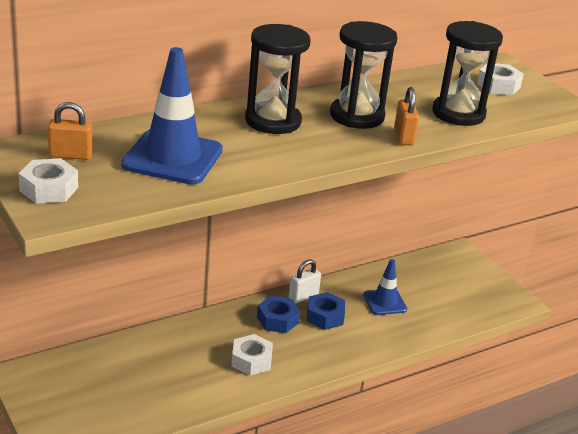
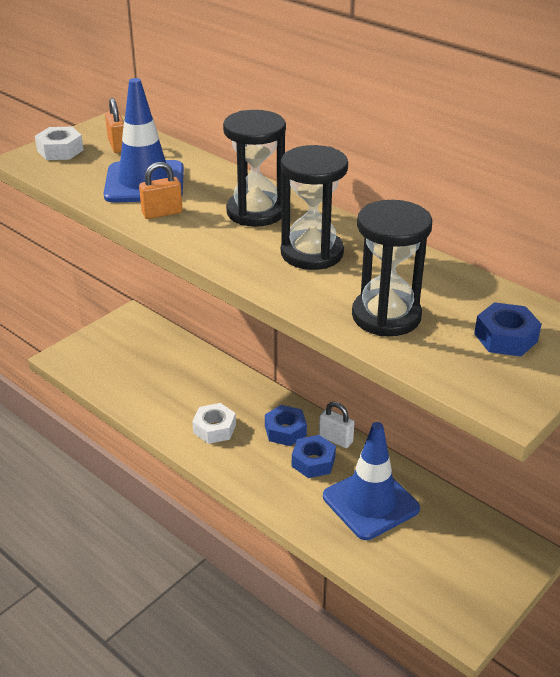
camera: 75 degrees right, 5 degrees up
blue traffic cone [363,259,407,315] -> blue traffic cone [323,422,420,540], size x1.74
orange padlock [394,87,419,145] -> orange padlock moved to [139,162,183,219]
white nut [477,63,524,96] -> blue nut [474,302,542,356]

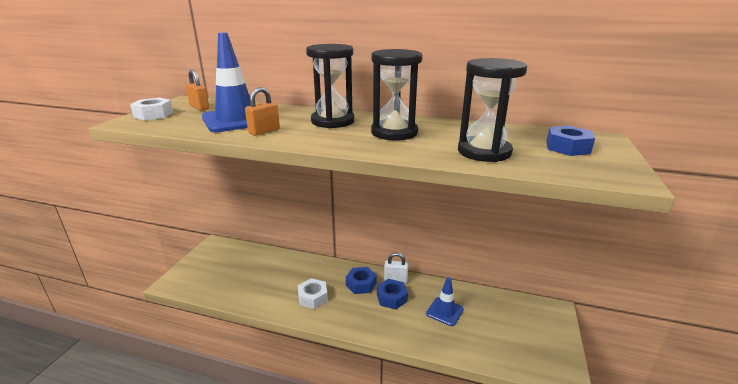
camera: 25 degrees left, 10 degrees down
blue traffic cone [323,422,420,540] -> blue traffic cone [426,277,464,326], size x0.58

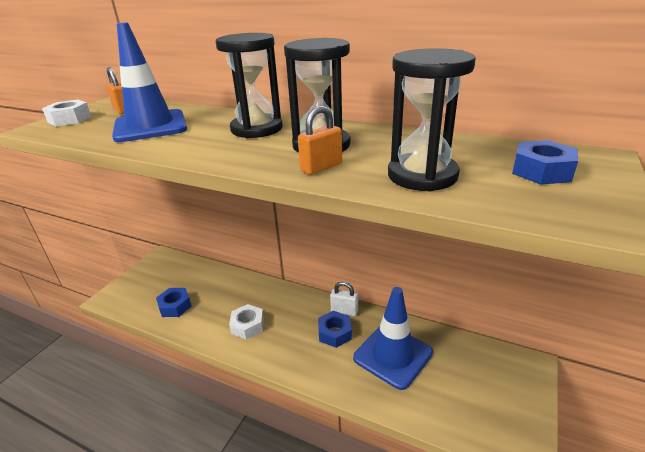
camera: 10 degrees right, 5 degrees up
orange padlock [245,87,280,136] -> orange padlock moved to [298,106,342,175]
blue nut [346,267,377,294] -> blue nut moved to [156,288,192,317]
blue traffic cone [426,277,464,326] -> blue traffic cone [353,287,433,390], size x1.74

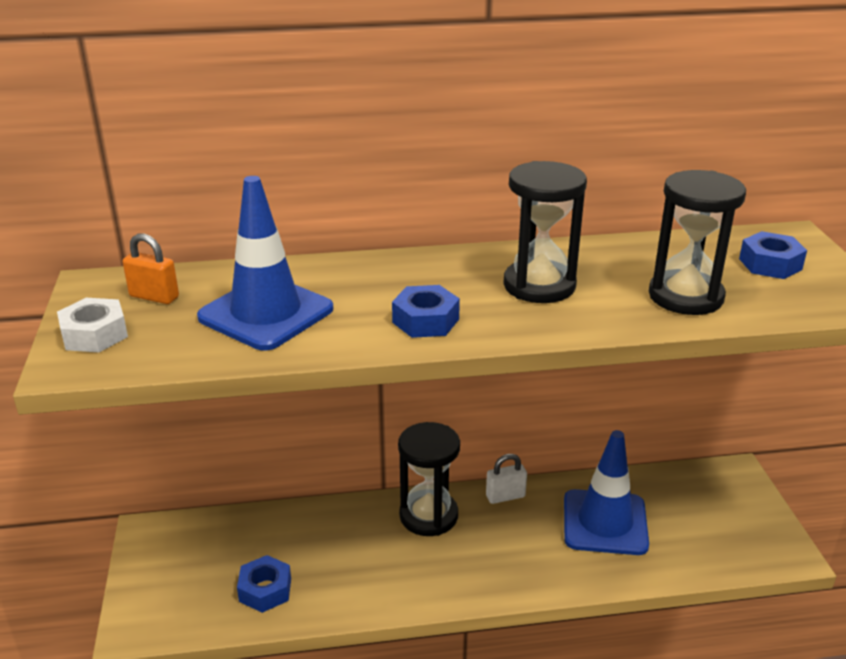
camera: 35 degrees left, 0 degrees up
black hourglass [216,33,283,138] -> black hourglass moved to [398,422,460,536]
white nut [229,304,264,340] -> none
orange padlock [298,106,342,175] -> none
blue nut [318,311,352,348] -> blue nut moved to [392,285,460,338]

